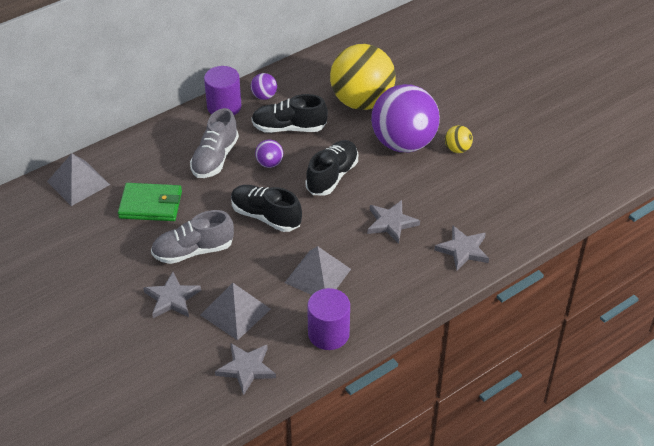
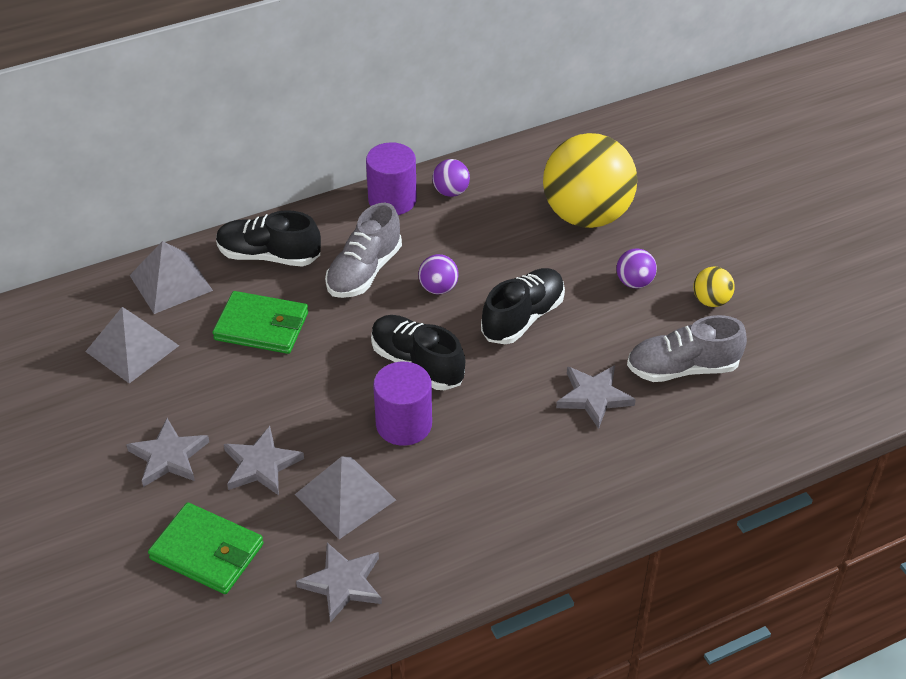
camera: 10 degrees right, 0 degrees up
grey shoe [151,210,234,264] -> grey shoe moved to [627,315,747,382]
black shoe [251,94,328,133] -> black shoe moved to [216,210,321,266]
grey pyramid [285,246,351,295] -> grey pyramid moved to [85,307,179,383]
purple cylinder [307,288,350,350] -> purple cylinder moved to [373,362,432,446]
purple ball [371,84,440,152] -> purple ball [617,248,657,289], size x0.41
grey star [434,226,489,271] -> grey star moved to [126,418,209,487]
none -> green wallet [148,502,264,594]

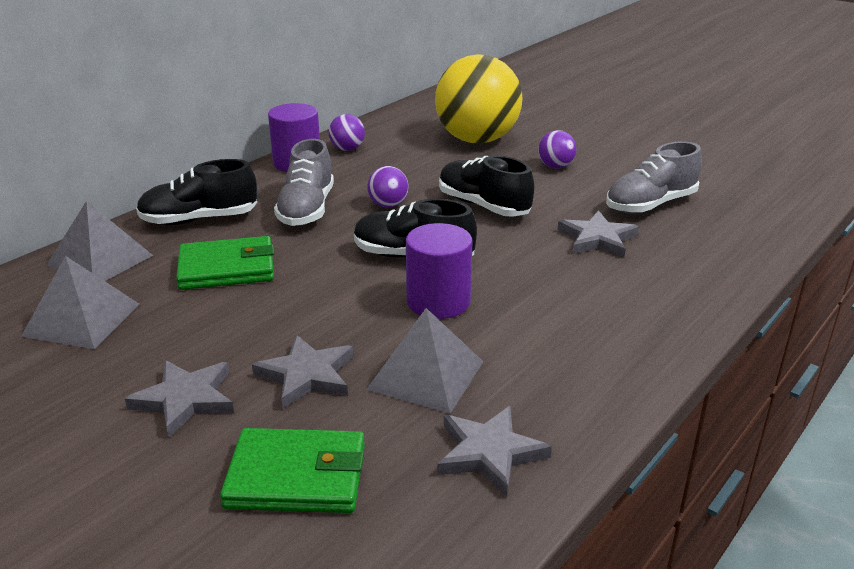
camera: 25 degrees left, 15 degrees down
black shoe [481,268,565,344] -> black shoe turned 60 degrees counterclockwise [439,155,534,217]
yellow ball [693,267,735,307] -> none

